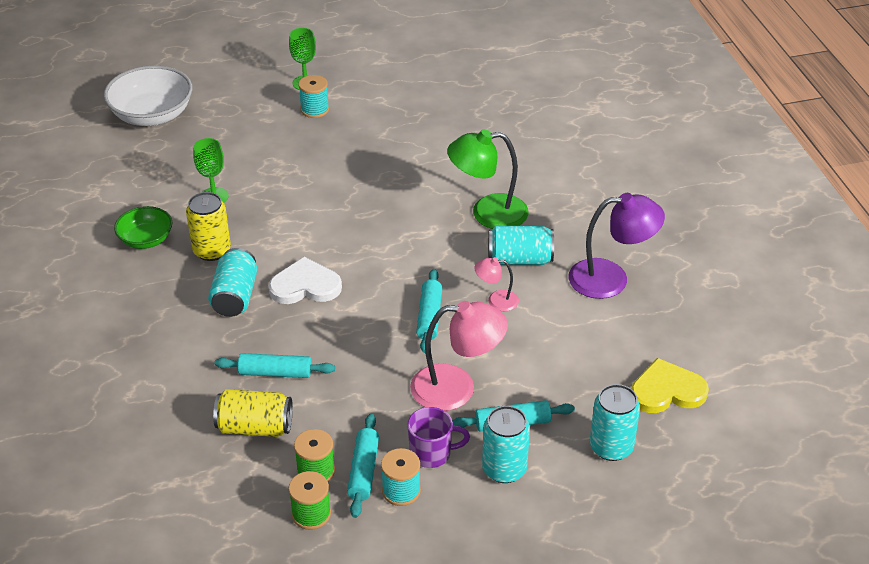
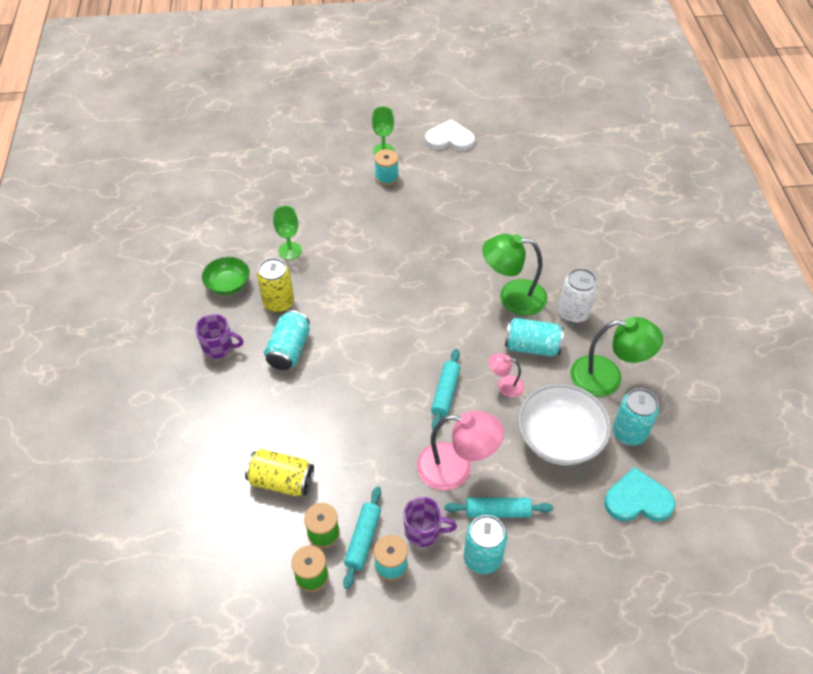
camera: 10 degrees right, 10 degrees up
white bowl [104,65,193,126] -> white bowl moved to [518,384,611,465]
turquoise rolling pin [215,353,335,378] -> none
white heart [269,257,342,304] -> white heart moved to [425,119,475,151]
purple lamp [568,193,665,299] -> green lamp [570,317,663,397]
turquoise can [590,384,640,461] -> turquoise can moved to [613,388,659,446]
yellow heart [631,358,709,413] -> turquoise heart [604,467,675,521]
none -> purple mug [195,314,244,359]
none -> white can [558,268,598,323]

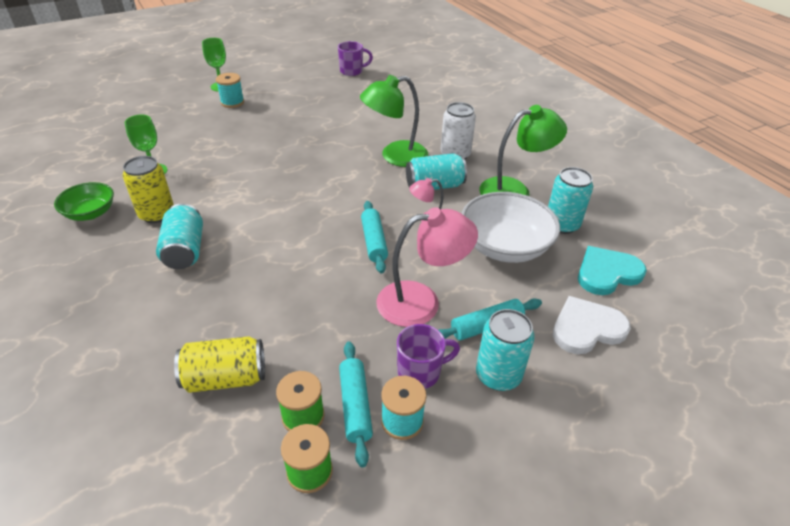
camera: 25 degrees left, 10 degrees down
purple mug [195,314,244,359] -> purple mug moved to [338,41,373,76]
white heart [425,119,475,151] -> white heart moved to [553,296,631,354]

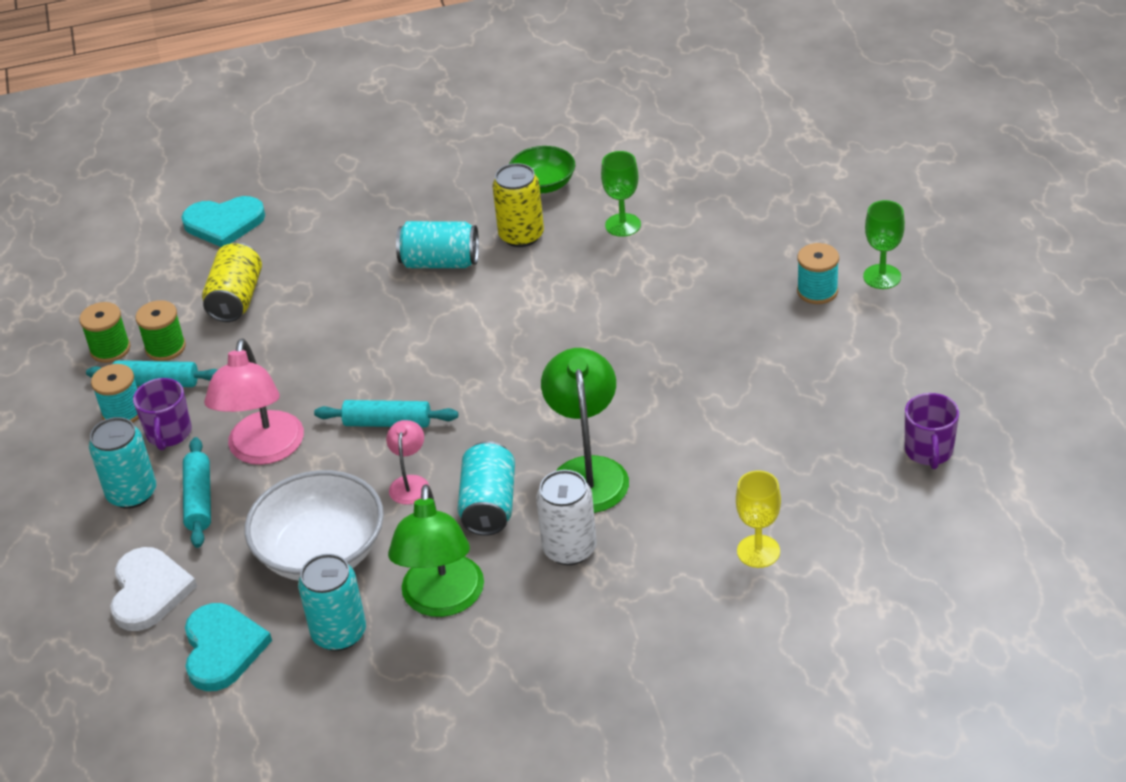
camera: 110 degrees right, 0 degrees up
none -> turquoise heart [181,196,265,247]
none -> yellow goblet [736,470,781,568]

